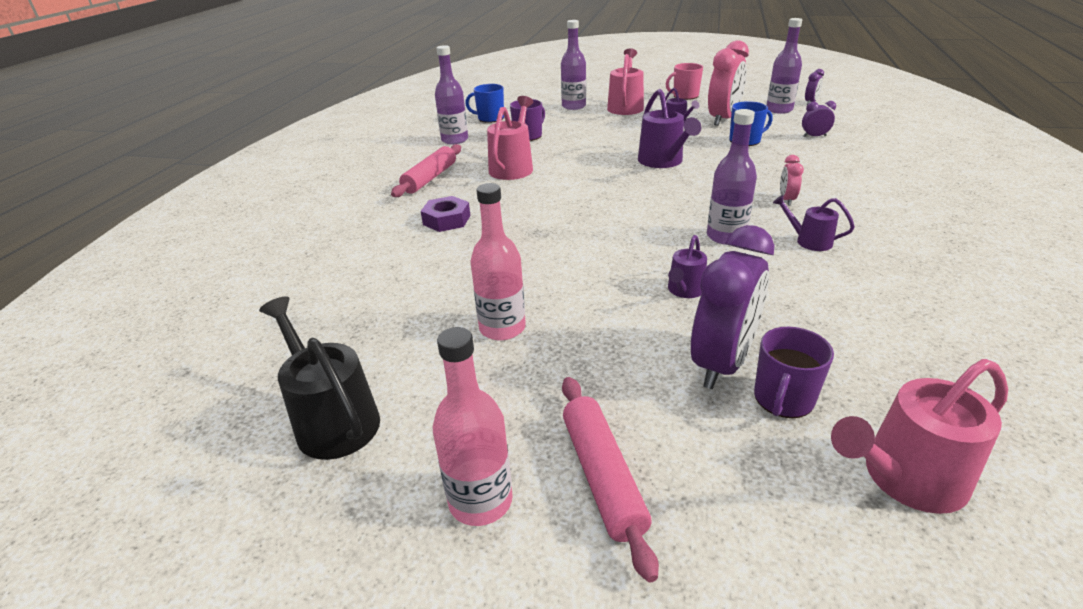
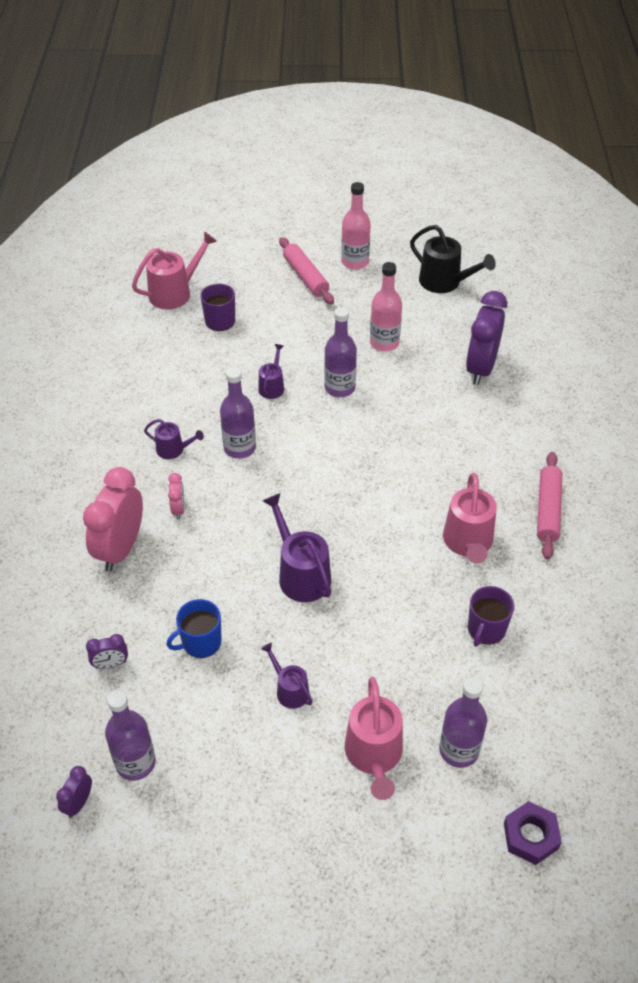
camera: 165 degrees right, 15 degrees up
purple nut [421,196,470,232] -> purple nut moved to [504,801,562,865]
purple bottle [435,45,468,144] -> purple bottle moved to [324,307,357,397]
blue mug [465,84,504,123] -> none
pink mug [666,63,703,100] -> none
purple clock [691,225,775,389] -> purple clock moved to [466,291,507,385]
pink clock [708,40,749,126] -> pink clock moved to [83,467,143,572]

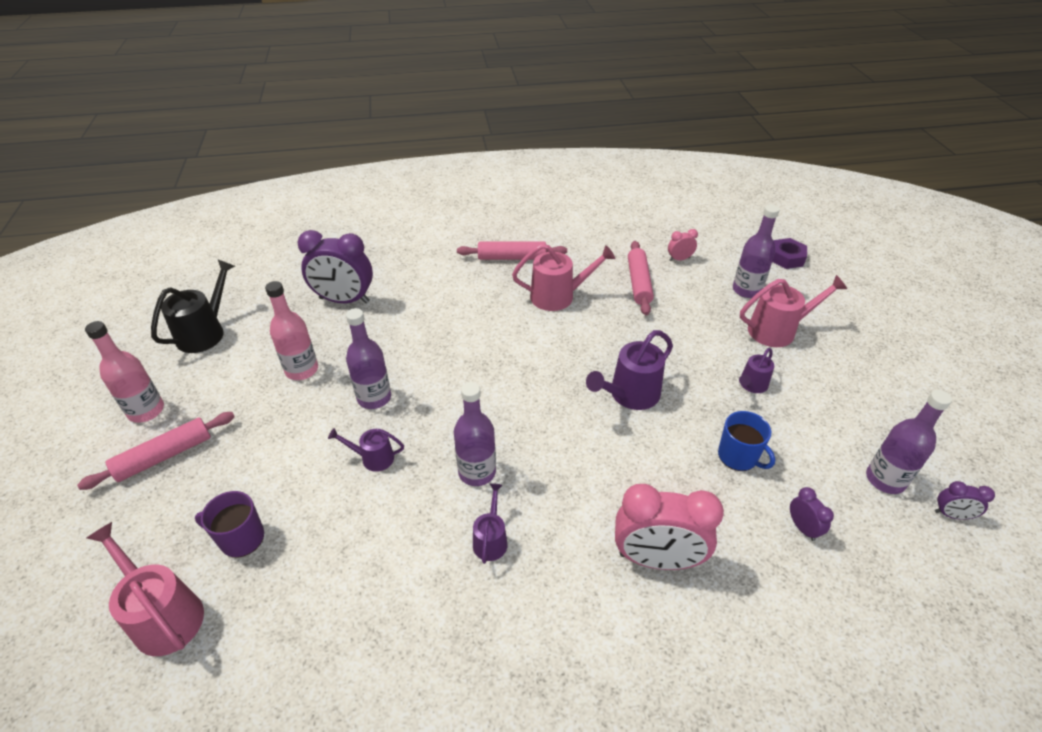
camera: 100 degrees left, 5 degrees down
pink clock [168,473,185,519] -> pink clock moved to [668,229,698,261]
purple mug [468,586,514,646] -> pink rolling pin [628,241,654,315]

